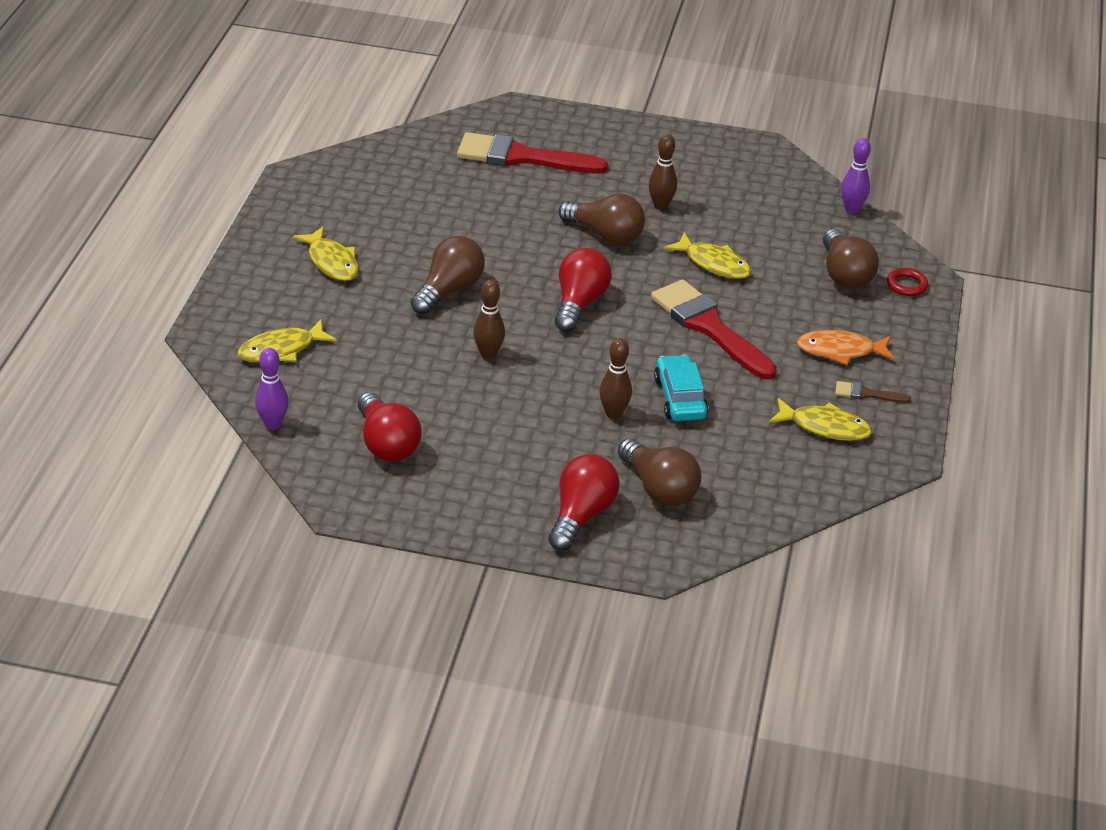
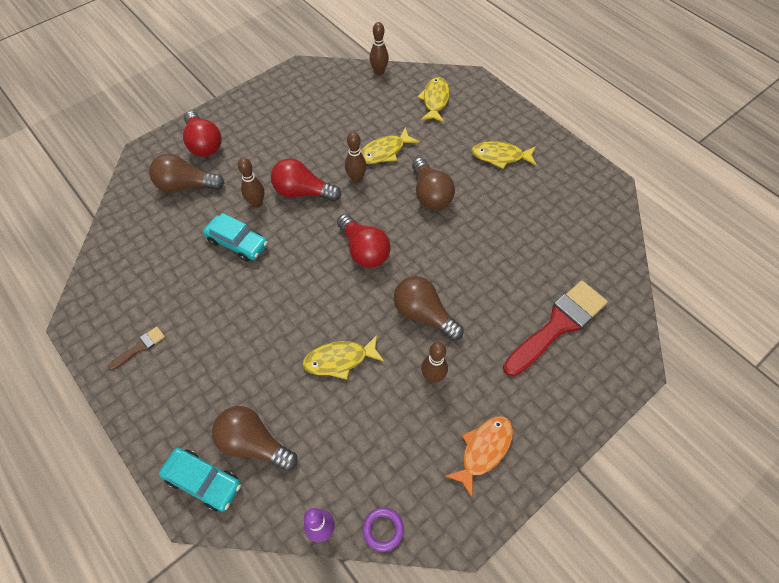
camera: 130 degrees right, 20 degrees up
purple bowling pin [255,348,289,430] -> brown bowling pin [370,22,389,75]
red light bulb [358,392,422,462] -> red light bulb moved to [271,158,341,201]
brown light bulb [558,193,645,245] -> brown light bulb turned 60 degrees clockwise [394,276,464,341]
red brush [651,279,777,380] -> none
yellow fish [769,398,872,441] -> yellow fish moved to [361,127,419,164]
orange fish [797,330,895,365] -> orange fish moved to [445,416,513,497]
red ring [887,268,928,296] -> turquoise car [159,448,241,512]
none -> purple ring [363,507,404,552]

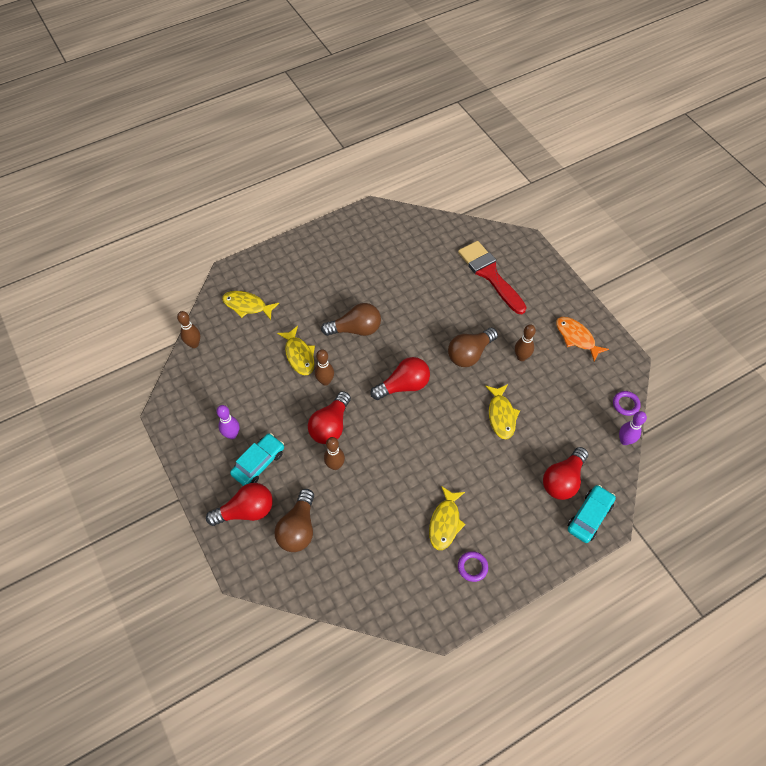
camera: 80 degrees left, 0 degrees up
brown brush [108,326,165,370] -> purple ring [458,551,488,582]
turquoise car [203,213,268,262] -> turquoise car moved to [230,433,284,486]
brown light bulb [212,406,298,471] -> red light bulb [543,447,588,500]
yellow fish [471,141,536,169] -> yellow fish moved to [429,486,466,550]
none -> purple bowling pin [217,405,239,439]

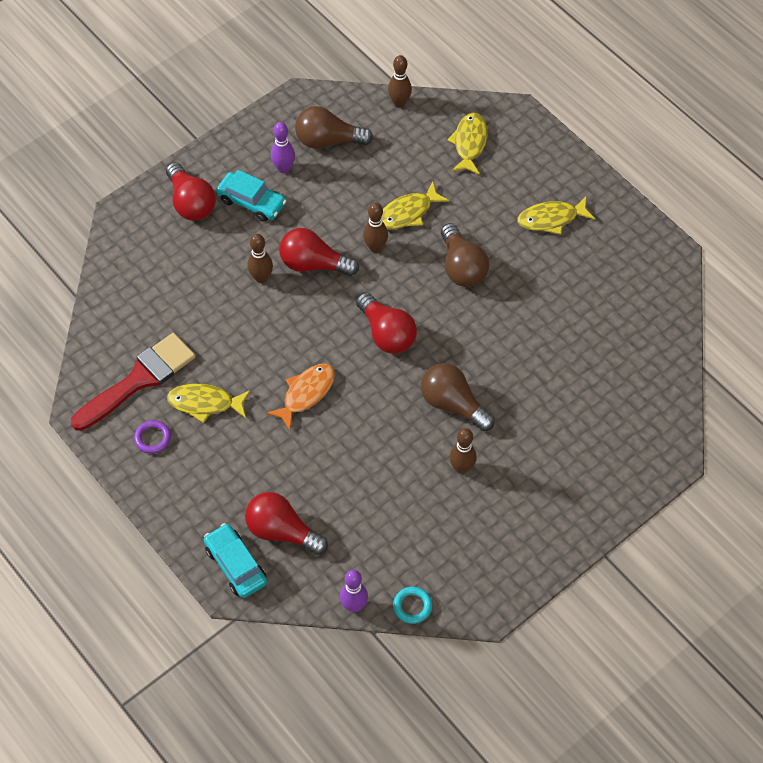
camera: 80 degrees right, 0 degrees up
brown light bulb [275,489,314,552] -> brown light bulb moved to [295,106,373,149]
red brush [458,241,527,314] -> red brush moved to [71,333,195,431]
yellow fish [485,384,520,439] -> yellow fish moved to [517,197,595,234]
orange fish [556,317,609,362] -> orange fish moved to [266,364,335,430]
turquoise car [568,485,616,543] -> turquoise car turned 150 degrees counterclockwise [204,523,267,598]
purple ring [613,391,641,416] -> turquoise ring [393,586,432,624]

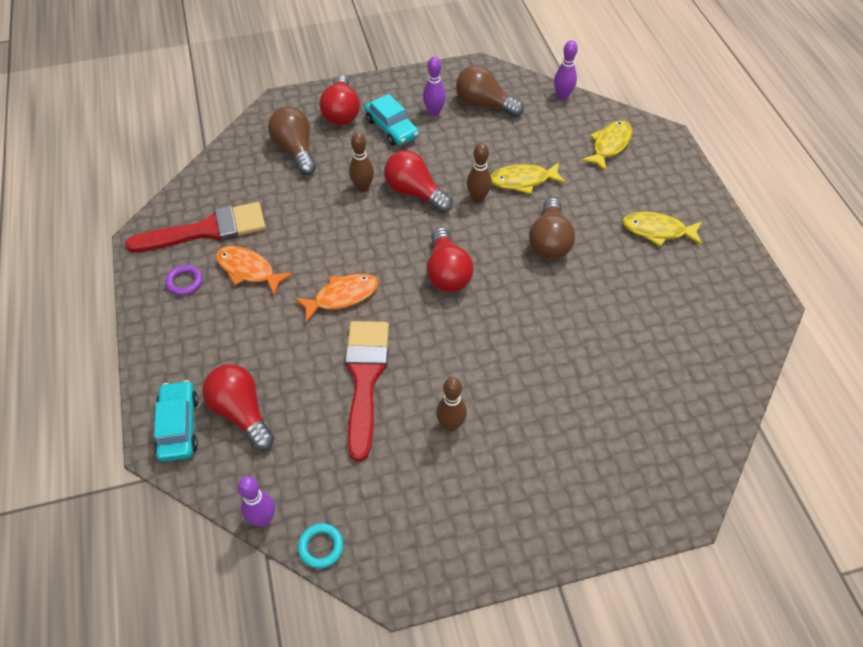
camera: 25 degrees right, 5 degrees down
yellow fish [167,384,250,423] -> orange fish [216,246,293,295]
brown bowling pin [388,55,412,108] -> purple bowling pin [554,40,578,100]
brown light bulb [421,363,495,431] -> brown light bulb moved to [268,107,316,175]
none -> red brush [345,321,389,461]

